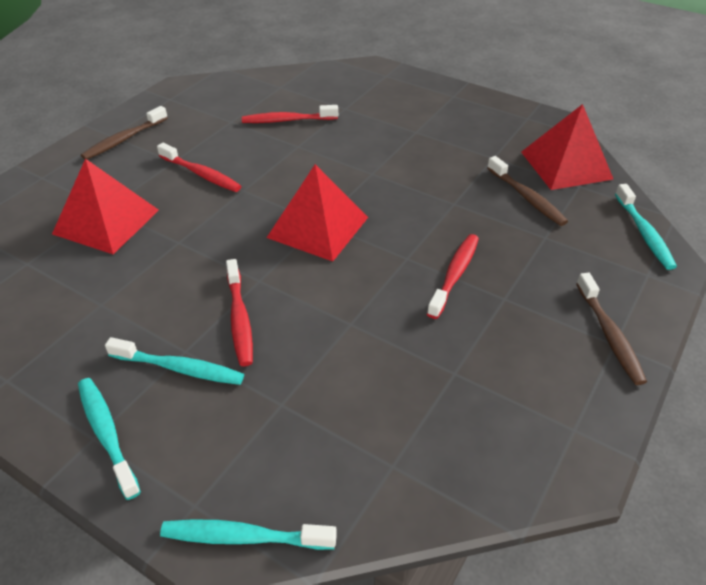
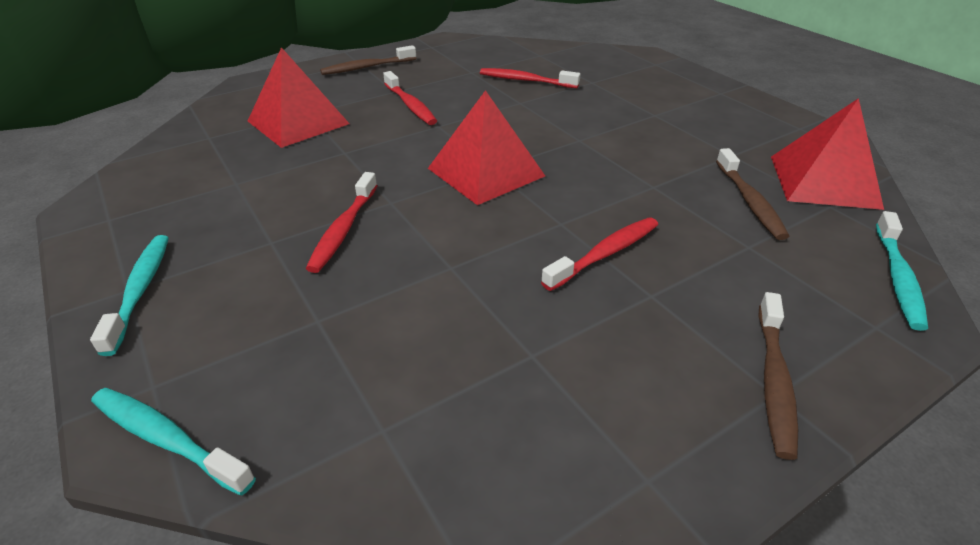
camera: 25 degrees right, 5 degrees down
turquoise toothbrush [105,337,244,385] -> none

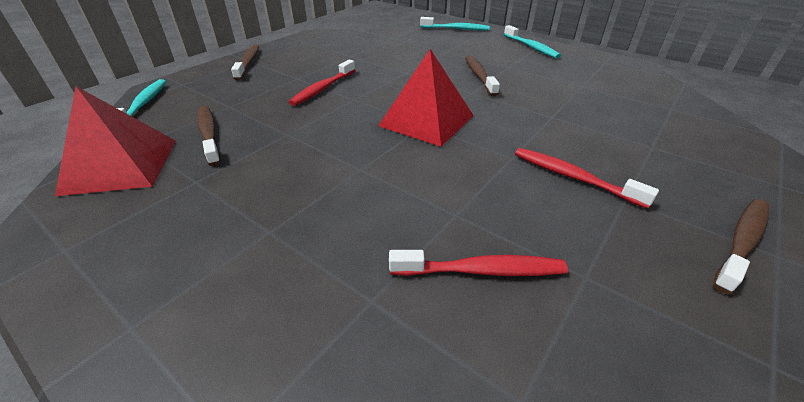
camera: 160 degrees right, 0 degrees up
red pyramid [248,47,350,148] -> none
red toothbrush [306,172,377,273] -> brown toothbrush [465,56,500,96]

